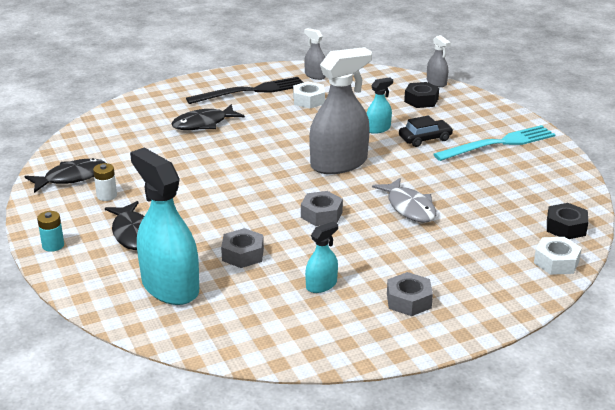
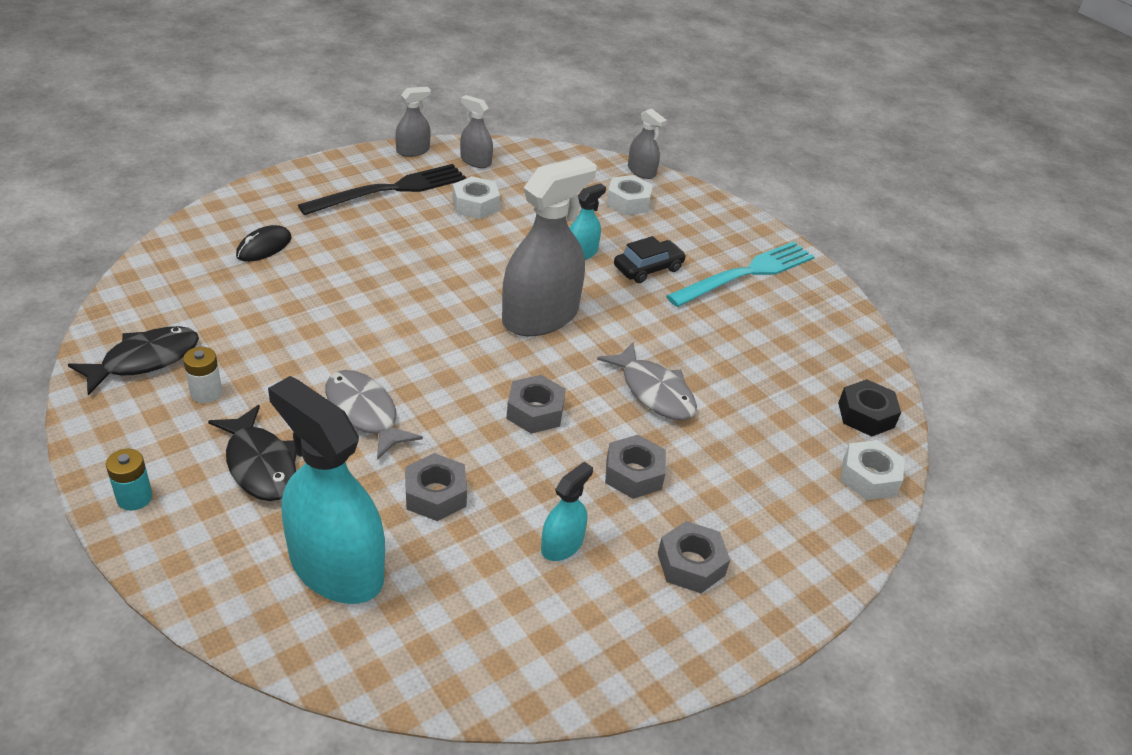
camera: 15 degrees left, 10 degrees up
black fish [171,104,245,130] -> none
black nut [404,82,439,108] -> white nut [606,175,653,215]
none -> black mouse [236,225,291,262]
none -> grey fish [325,370,423,460]
none -> grey spray bottle [395,87,431,157]
none -> grey nut [605,435,666,499]

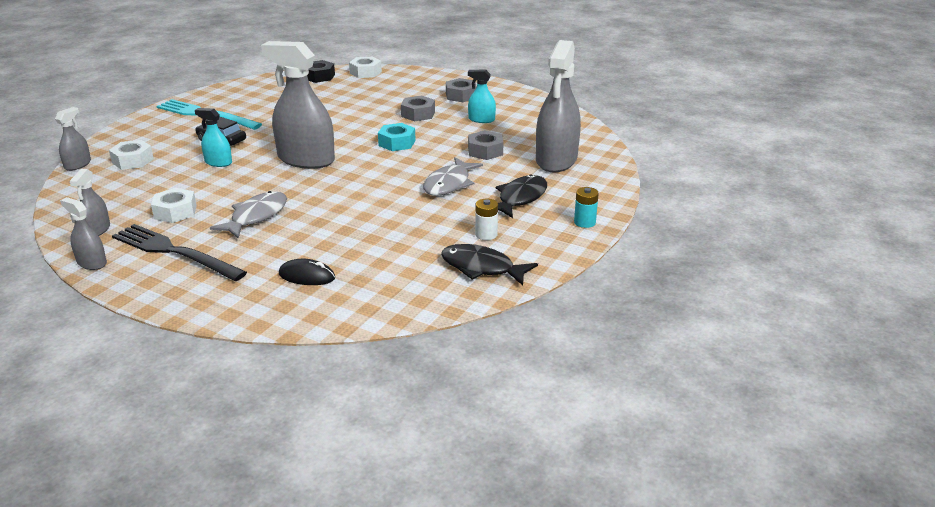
camera: 110 degrees left, 10 degrees down
turquoise spray bottle [268,376,385,604] -> grey spray bottle [536,40,581,172]
grey nut [506,375,566,434] -> turquoise nut [378,123,416,151]
grey fish [597,343,697,420] -> grey fish moved to [210,191,287,239]

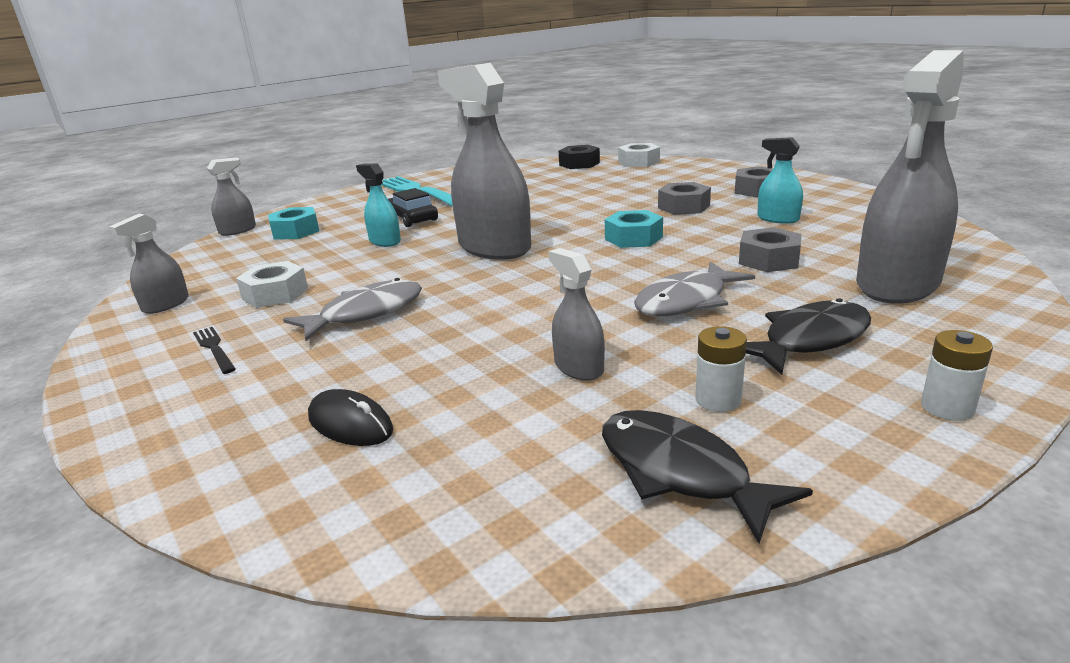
camera: 25 degrees right, 5 degrees down
grey spray bottle [60,197,107,270] -> grey spray bottle moved to [549,248,605,381]
white nut [109,140,154,170] -> turquoise nut [268,207,319,240]
black fork [112,224,247,281] -> black fork [193,327,236,374], size x0.45
turquoise battery [574,187,599,228] -> white battery [921,330,993,421]

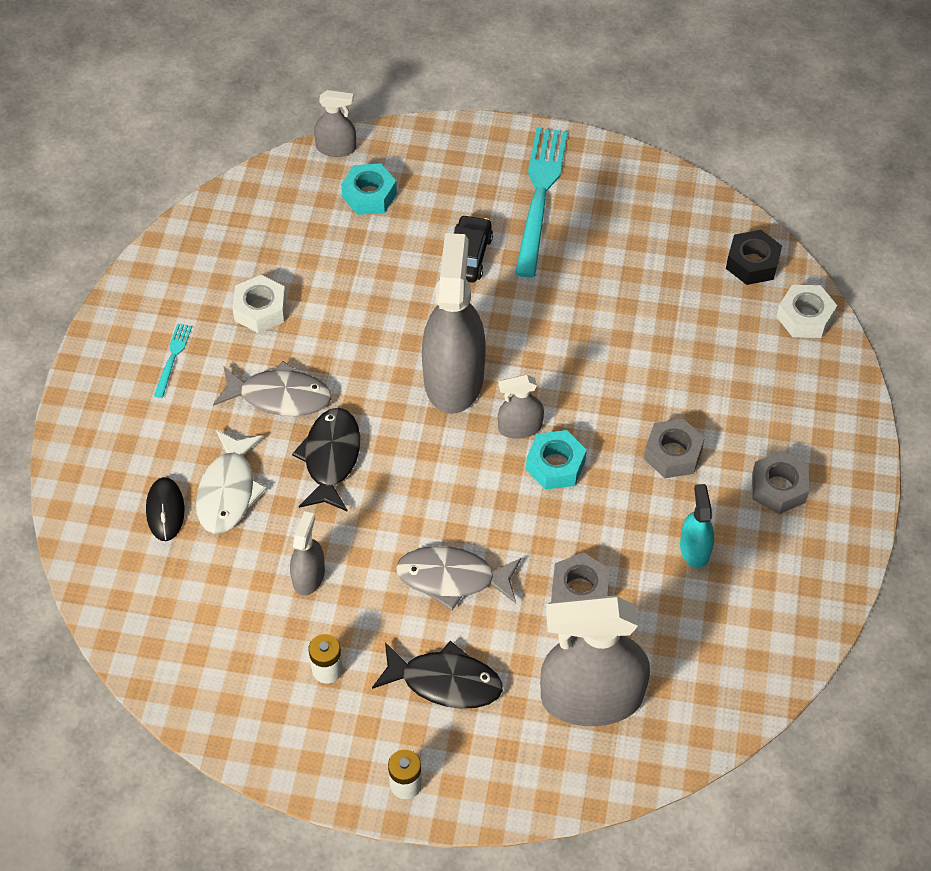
camera: 45 degrees right, 30 degrees up
grey spray bottle [109,214,189,314] -> grey spray bottle moved to [498,375,544,439]
black fork [193,327,236,374] -> turquoise fork [154,323,192,398]
turquoise spray bottle [356,163,401,247] -> none
black fish [602,410,813,543] -> black fish moved to [292,408,360,512]
none -> white fish [196,430,267,534]

